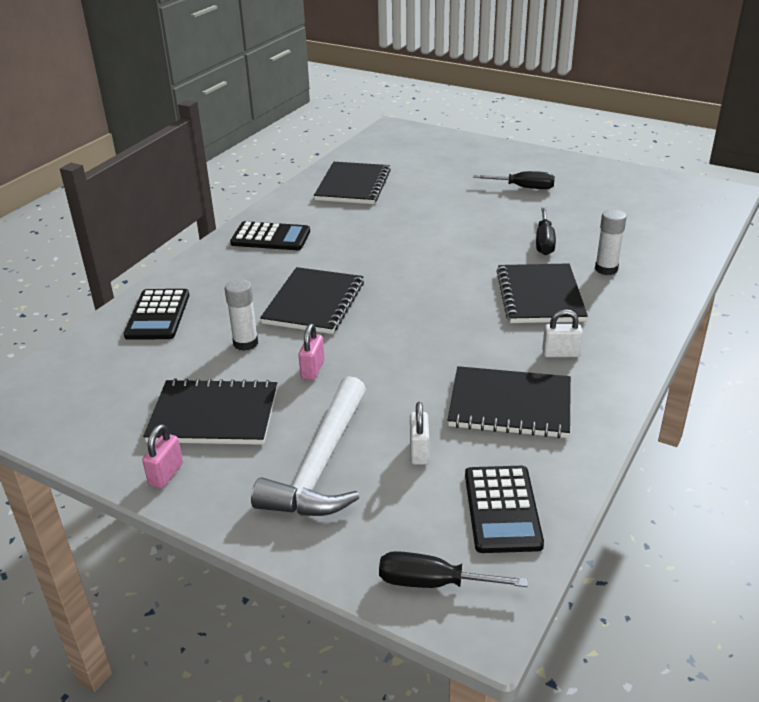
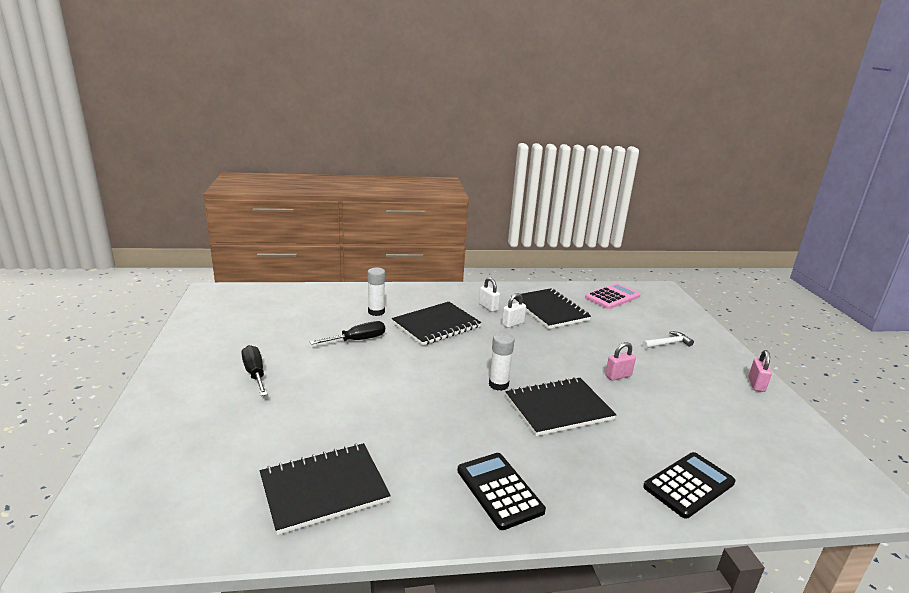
camera: 130 degrees left, 10 degrees down
pink padlock [142,424,183,488] -> pink padlock turned 60 degrees counterclockwise [748,350,772,392]
black notebook [143,378,277,445] -> none
white glue stick [225,279,258,351] -> white glue stick moved to [489,333,514,391]
white hammer [251,376,366,516] -> white hammer [642,331,694,349], size x0.47
black screwdriver [379,551,528,588] -> none
white padlock [410,402,429,465] -> white padlock moved to [502,293,526,328]
black calculator [465,466,544,553] -> pink calculator [585,283,640,309]

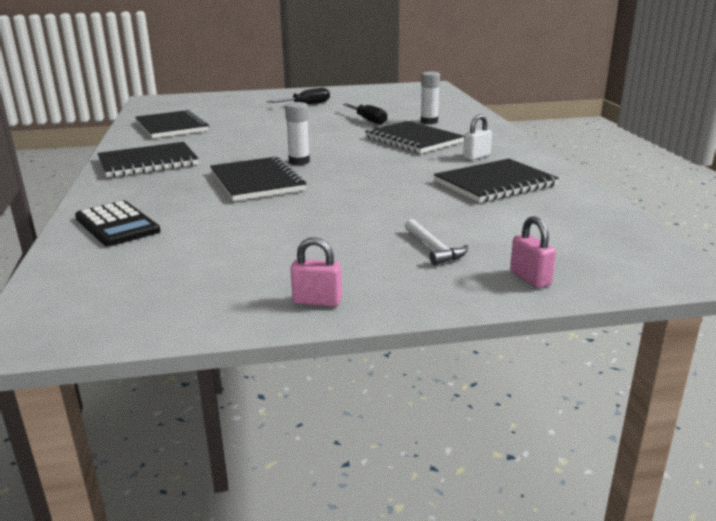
camera: 90 degrees right, 0 degrees up
black calculator [457,453,546,530] -> black notebook [97,142,198,177]
white padlock [502,293,526,328] -> none
pink calculator [585,283,640,309] -> none
pink padlock [605,342,636,381] -> pink padlock moved to [510,216,556,288]

